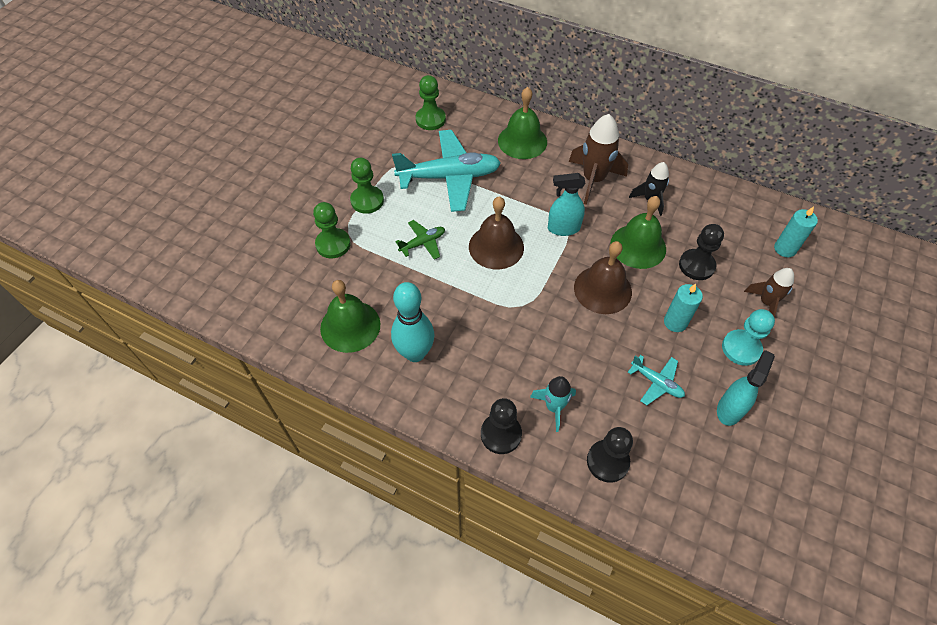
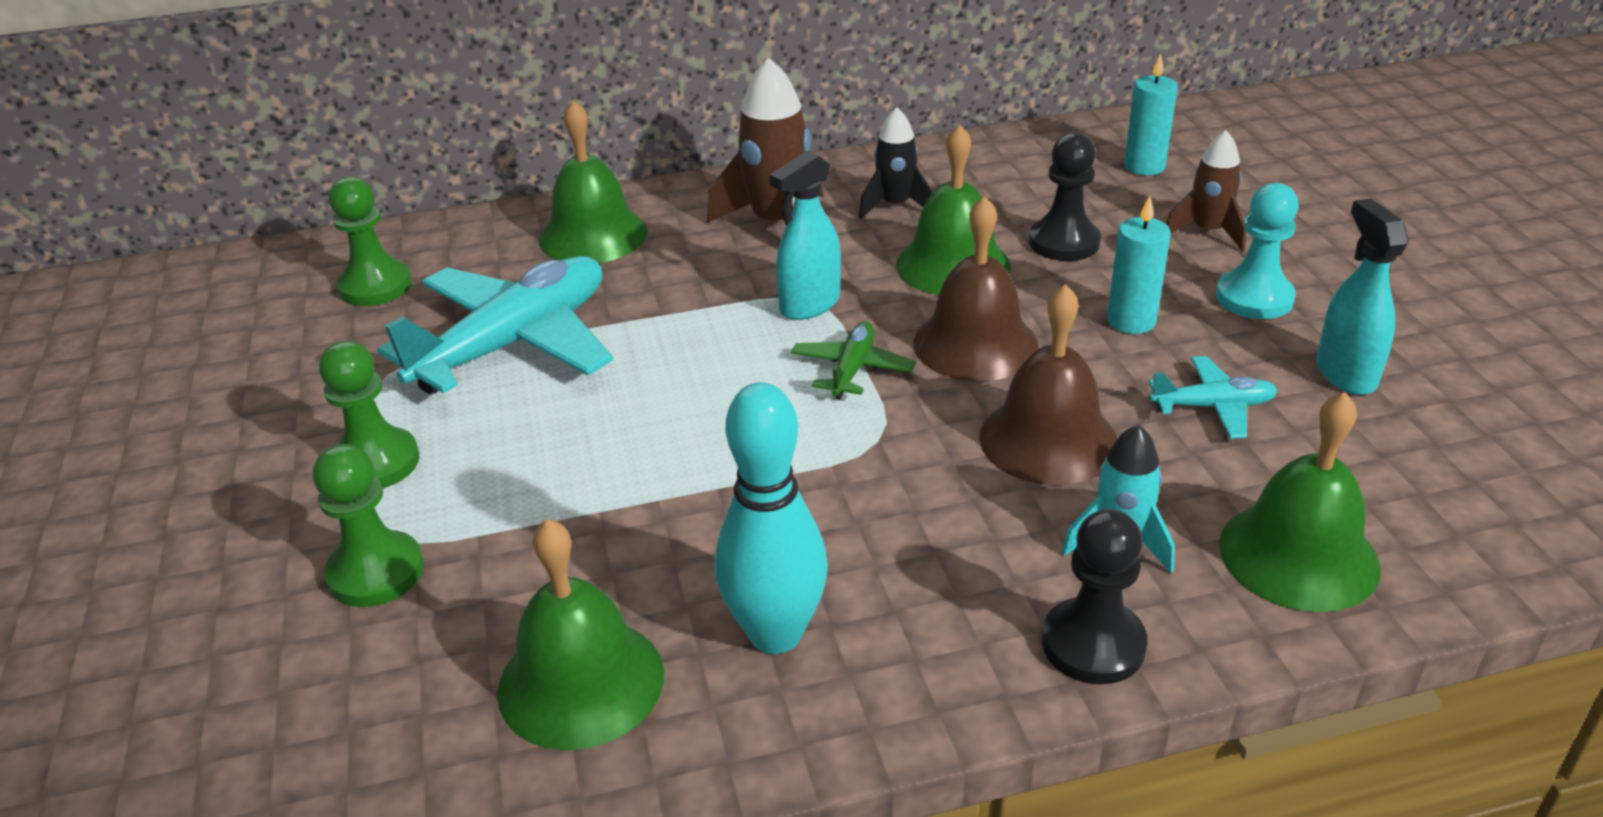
camera: 40 degrees left, 20 degrees down
green plane [395,220,445,260] -> green plane moved to [791,322,916,399]
brown bell [469,197,524,269] -> brown bell moved to [979,284,1117,485]
black pawn [587,427,633,483] -> green bell [1219,392,1381,612]

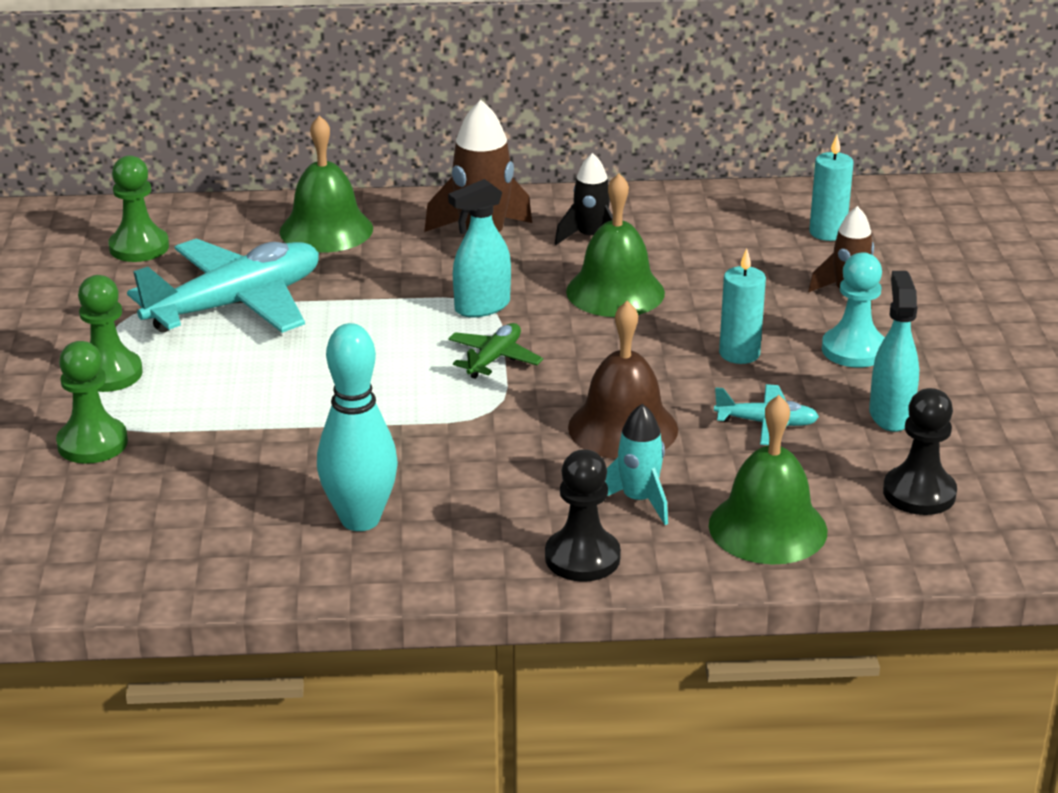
camera: 10 degrees right, 5 degrees down
green bell [497,519,664,750] -> none
brown bell [913,196,1039,381] -> none
black pawn [1029,133,1101,261] -> black pawn moved to [883,388,957,515]

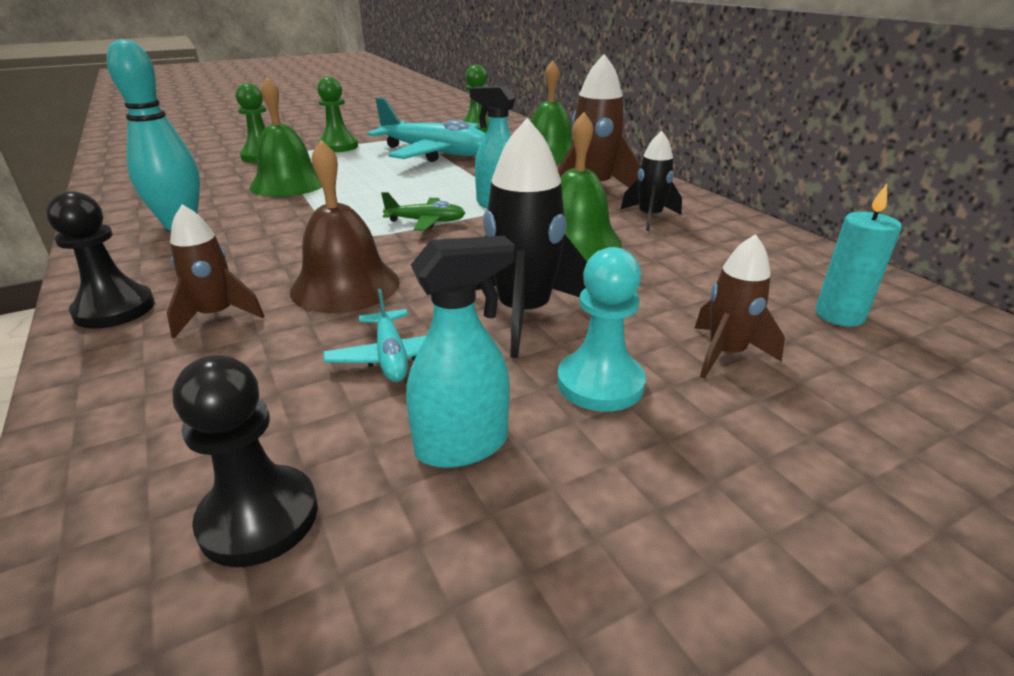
camera: 65 degrees right, 0 degrees up
turquoise rocket [605,404,668,525] -> brown rocket [167,204,264,338]
green bell [709,395,827,565] -> green bell moved to [250,78,322,197]
turquoise candle [719,249,766,364] -> black rocket [475,118,587,358]

